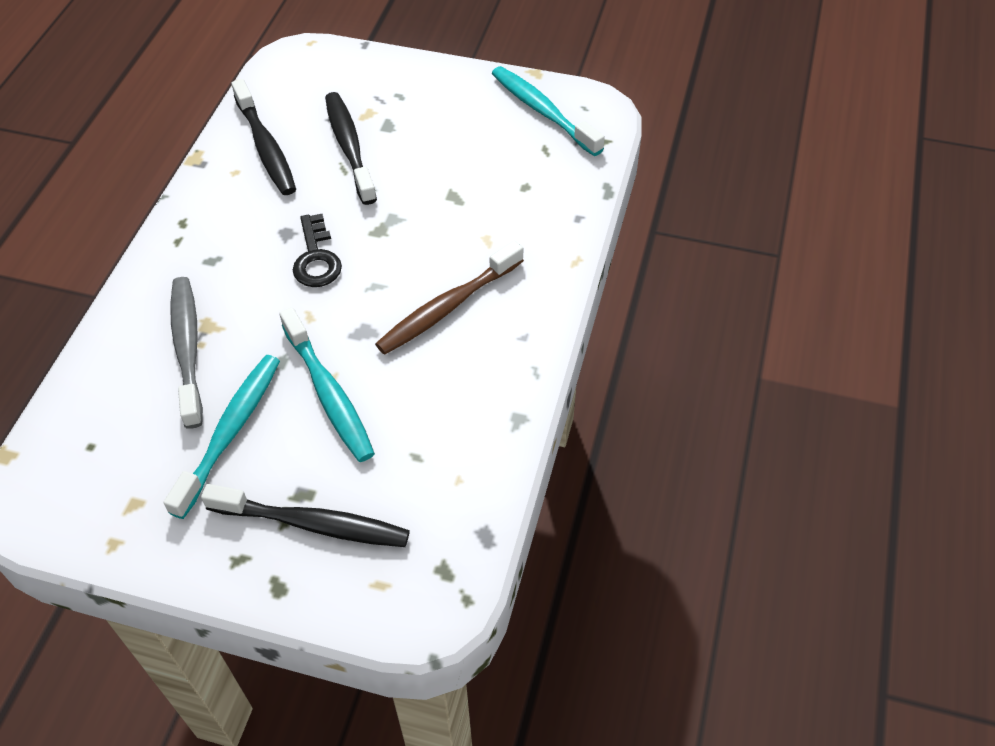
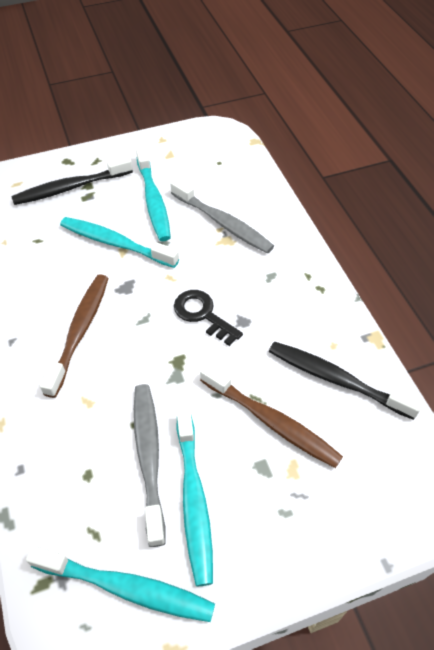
camera: 145 degrees right, 0 degrees up
black toothbrush [325,92,377,205] -> brown toothbrush [200,363,343,468]
none -> grey toothbrush [134,384,166,547]
none -> turquoise toothbrush [176,406,213,586]

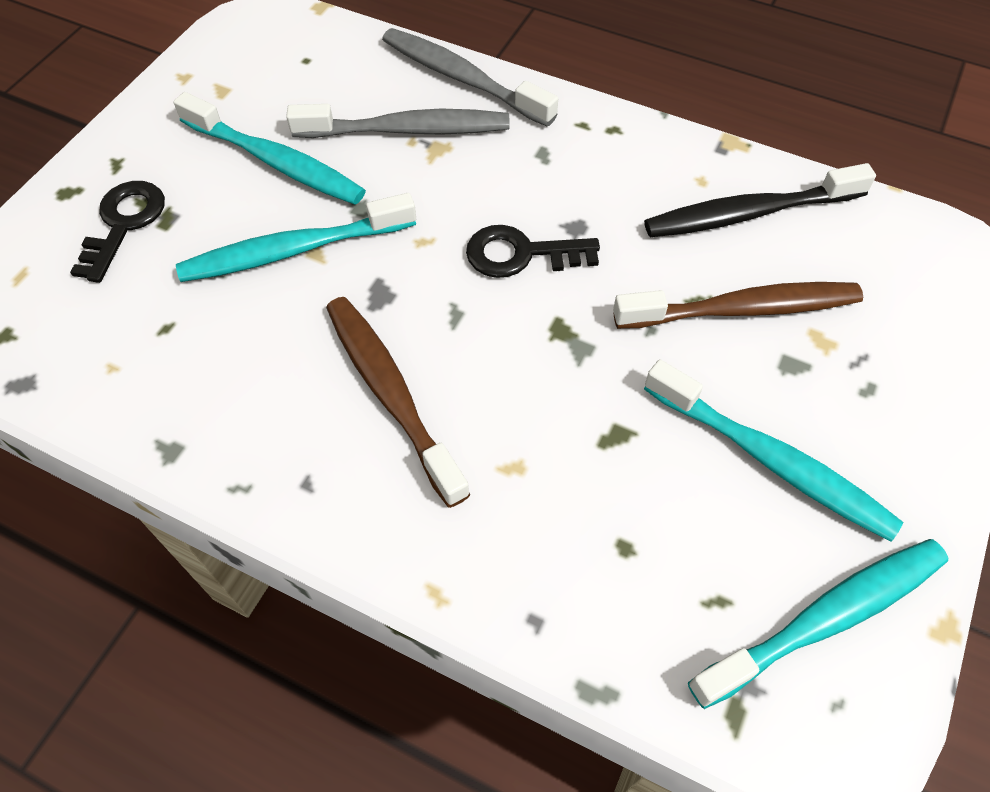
camera: 45 degrees left, 5 degrees up
black toothbrush [11,156,133,205] -> black key [70,181,165,283]
grey toothbrush [134,384,166,547] -> grey toothbrush moved to [382,28,558,126]

